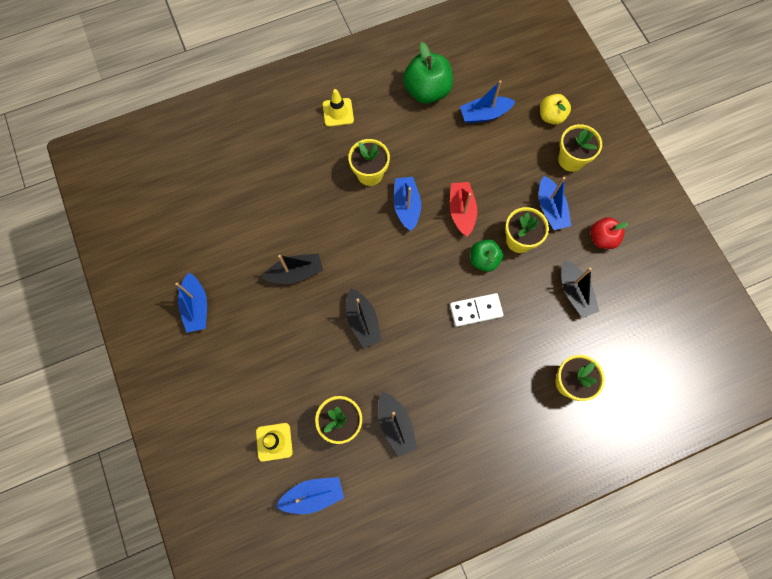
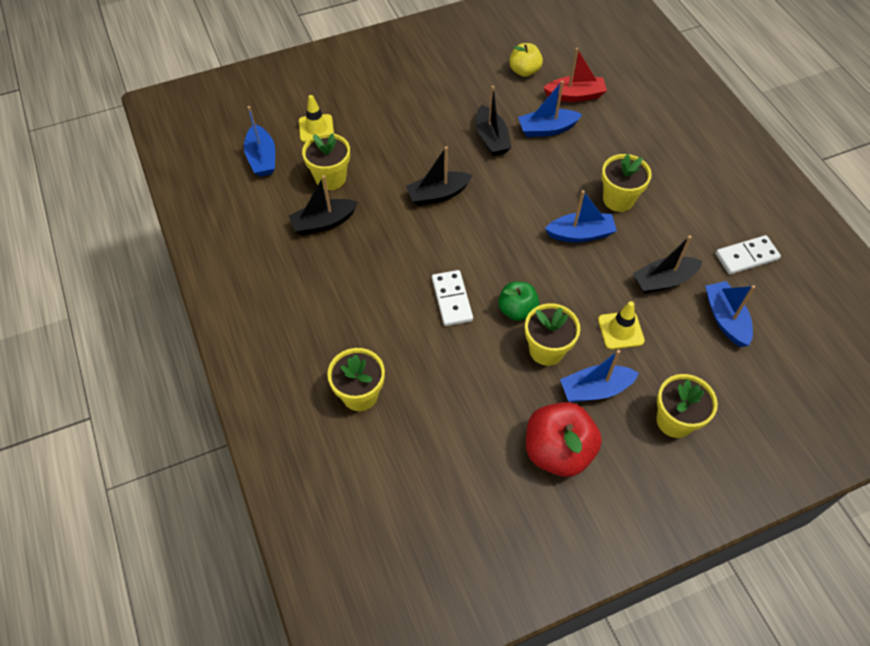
camera: 90 degrees right, 15 degrees down
blue boat [175,273,207,333] -> blue boat moved to [518,81,582,137]
yellow traffic cone [323,89,354,127] -> yellow traffic cone moved to [598,301,645,349]
green apple [403,42,453,104] -> white domino [716,235,781,274]
red boat [450,182,477,237] -> red boat moved to [544,48,607,102]
yellow apple [540,94,571,125] -> yellow apple moved to [509,43,543,77]
black boat [561,260,599,318] -> black boat moved to [633,235,703,294]
red apple [591,217,628,249] -> red apple [526,402,602,477], size x1.65

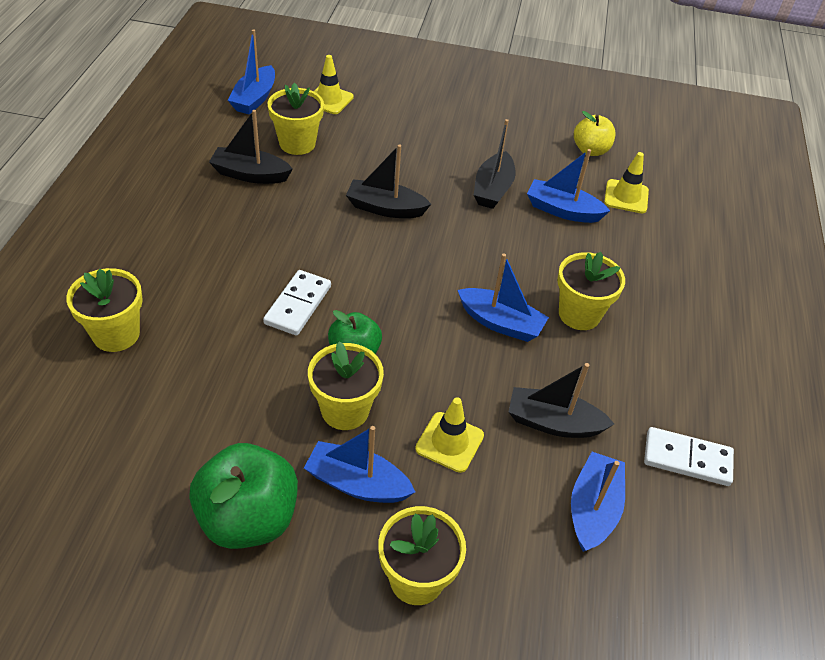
camera: 30 degrees right, 10 degrees down
red apple [526,402,602,477] -> green apple [189,443,298,549]
red boat [544,48,607,102] -> yellow traffic cone [604,152,649,213]

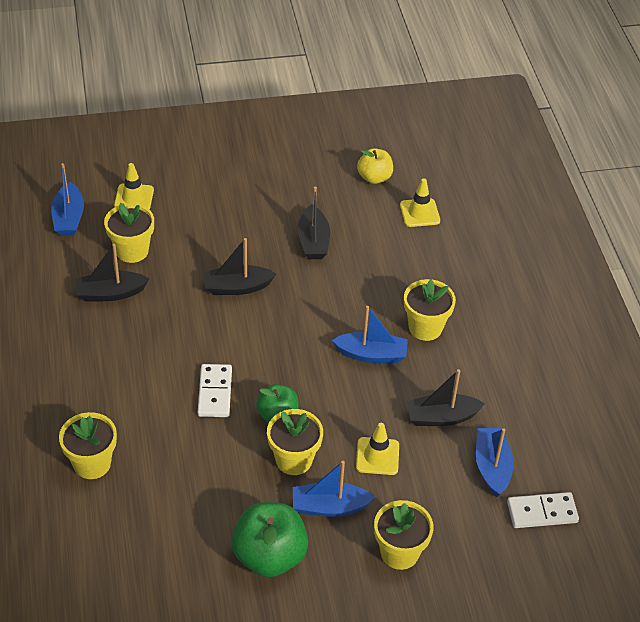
camera: 20 degrees left, 0 degrees up
blue boat [527,149,610,223] -> none
white domino [644,427,734,486] -> white domino moved to [507,492,579,528]

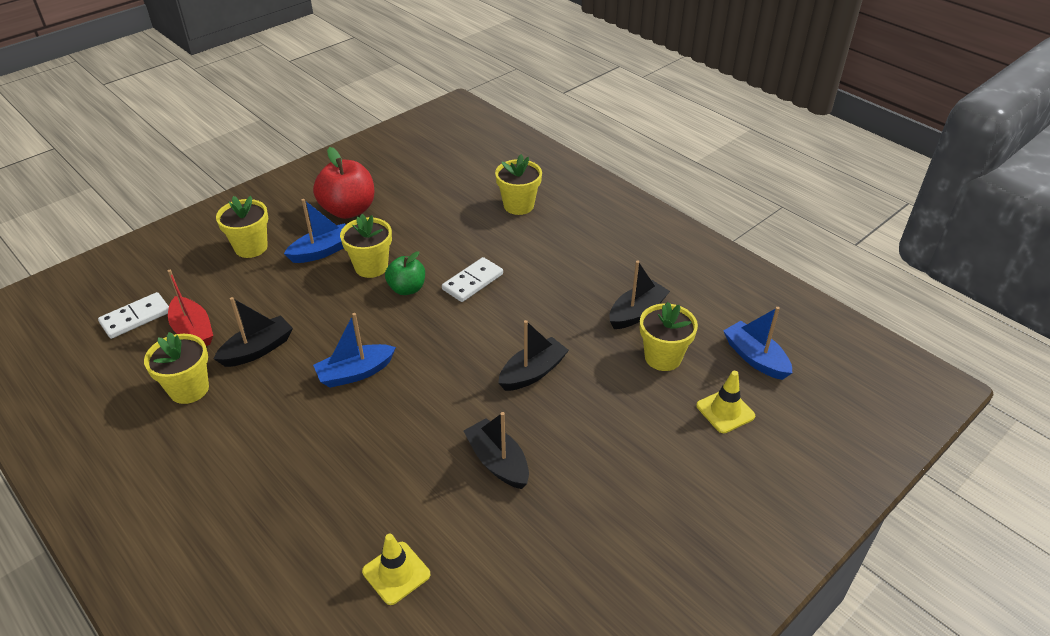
camera: 150 degrees right, 5 degrees down
white domino [198,364,232,417] -> white domino turned 75 degrees clockwise [442,257,503,302]
green apple [231,502,308,577] -> red apple [313,147,374,219]
yellow traffic cone [356,423,399,475] -> none
yellow apple [357,148,393,184] -> none
yellow flower pot [404,279,456,341] -> yellow flower pot moved to [144,332,209,404]
blue boat [476,428,514,497] -> red boat [168,270,213,346]

